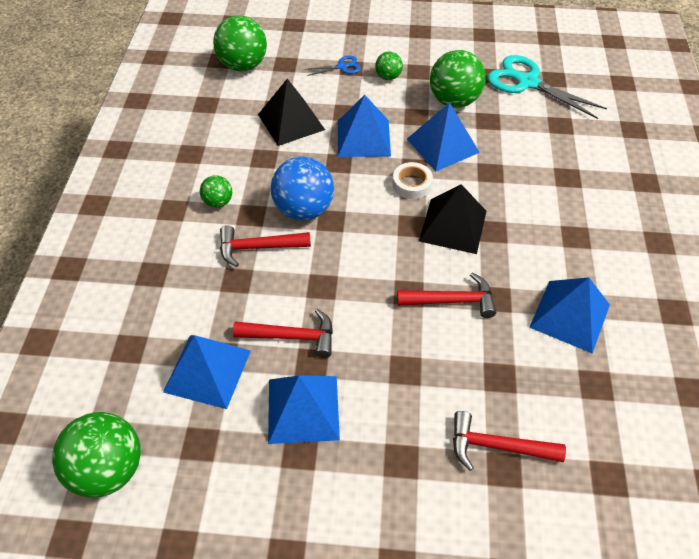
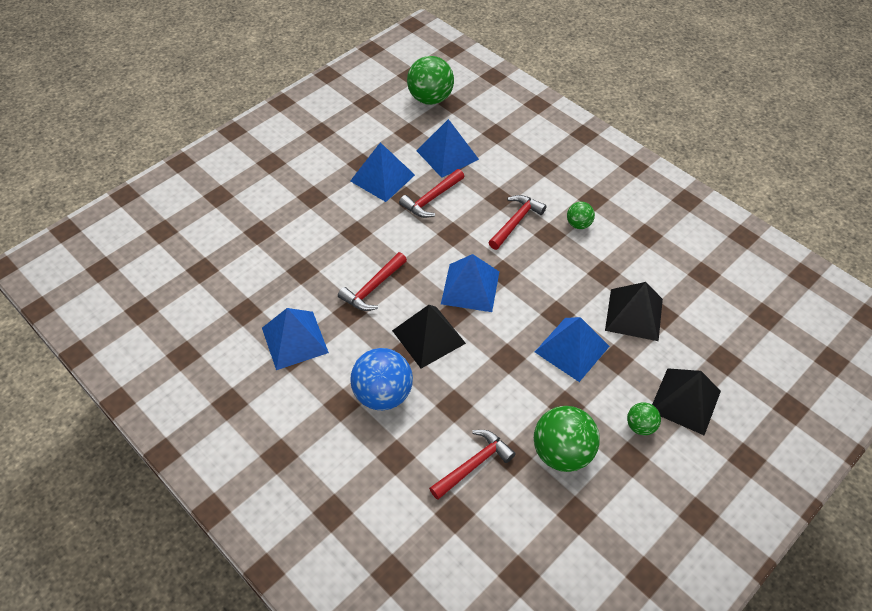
camera: 130 degrees right, 0 degrees up
green ball [213,15,267,71] -> none
blue ball [271,157,334,221] -> blue ball moved to [350,348,413,410]
blue scissors [305,56,361,76] -> black pyramid [652,368,721,435]
white tape [392,162,433,199] -> none
blue pyramid [407,102,480,171] -> blue pyramid moved to [441,254,499,312]
red hammer [453,411,566,471] -> red hammer moved to [429,430,516,500]
turquoise scissors [487,55,607,119] -> none

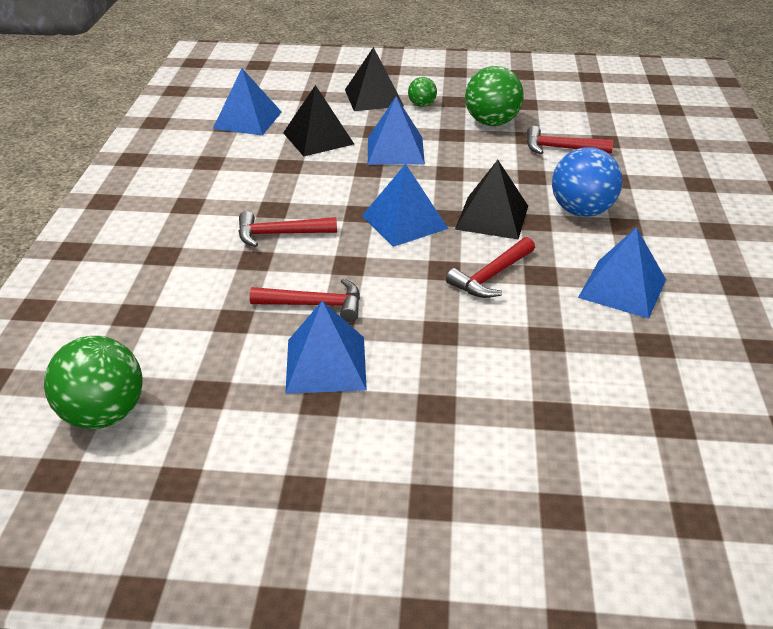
camera: 130 degrees left, 15 degrees down
red hammer [338,252,407,311] -> red hammer turned 135 degrees clockwise [446,237,535,298]
blue pyramid [416,119,479,178] -> blue pyramid moved to [213,68,282,136]
green ball [567,202,595,229] -> none

